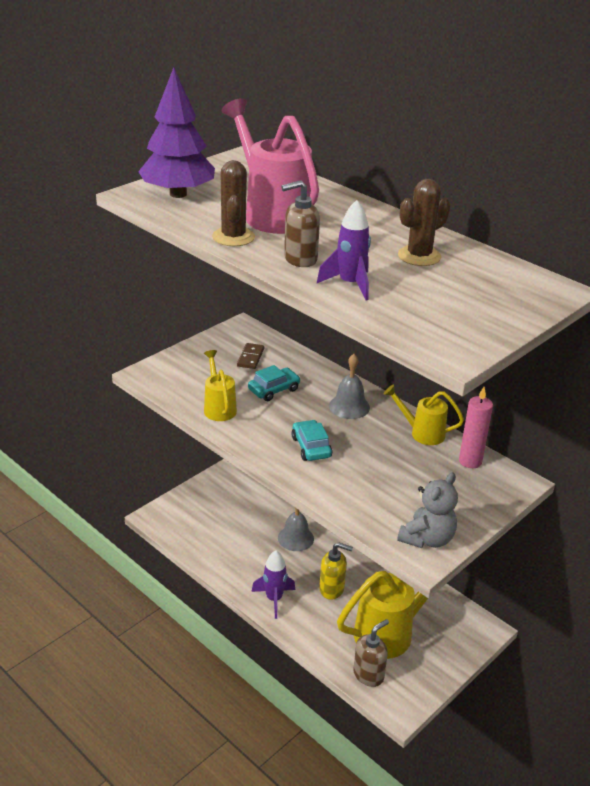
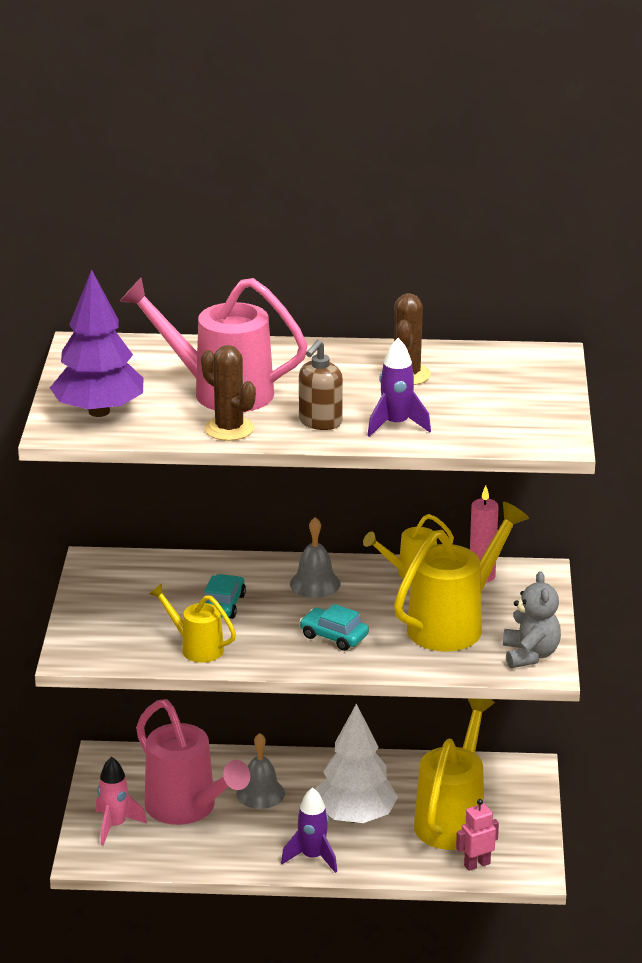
camera: 40 degrees left, 5 degrees down
brown domino [237,343,264,369] -> none
yellow soap dispenser [319,542,353,600] -> white tree [316,703,398,823]
brown soap dispenser [353,619,389,687] -> pink robot [456,799,499,871]
none -> pink rocket [96,756,147,846]
none -> pink watering can [136,699,250,825]
none -> yellow watering can [394,502,529,651]

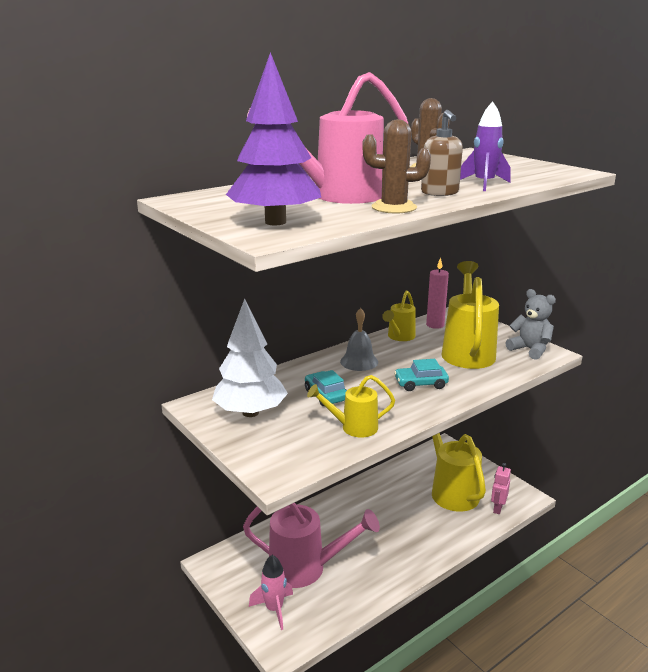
camera: 40 degrees left, 5 degrees down
grey bell [236,733,285,809] -> none
purple rocket [281,787,337,873] -> none
white tree [316,703,398,823] -> white tree moved to [212,299,288,417]

